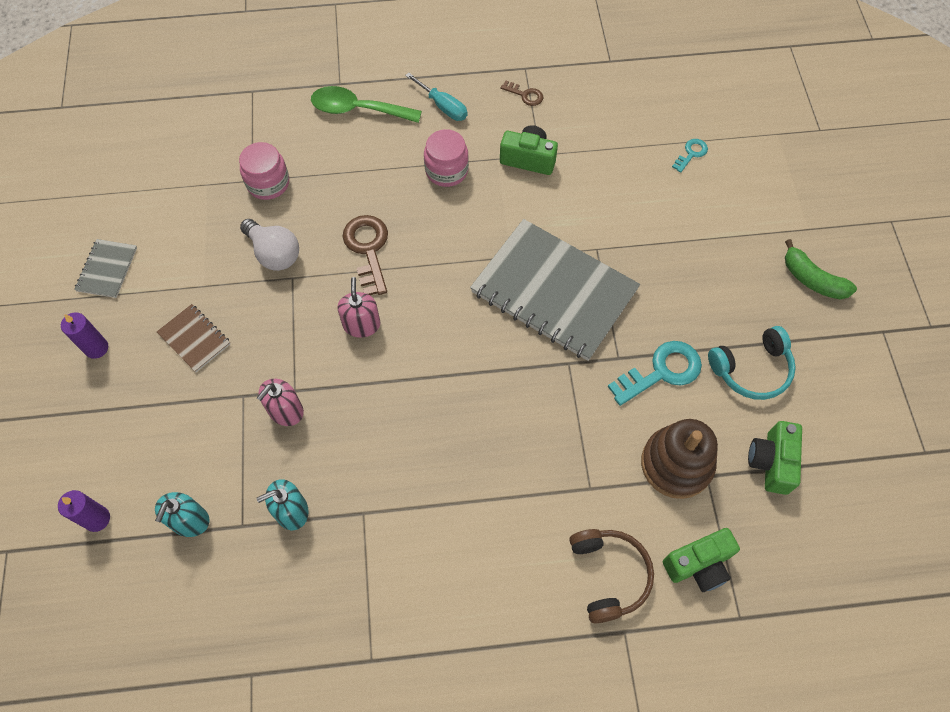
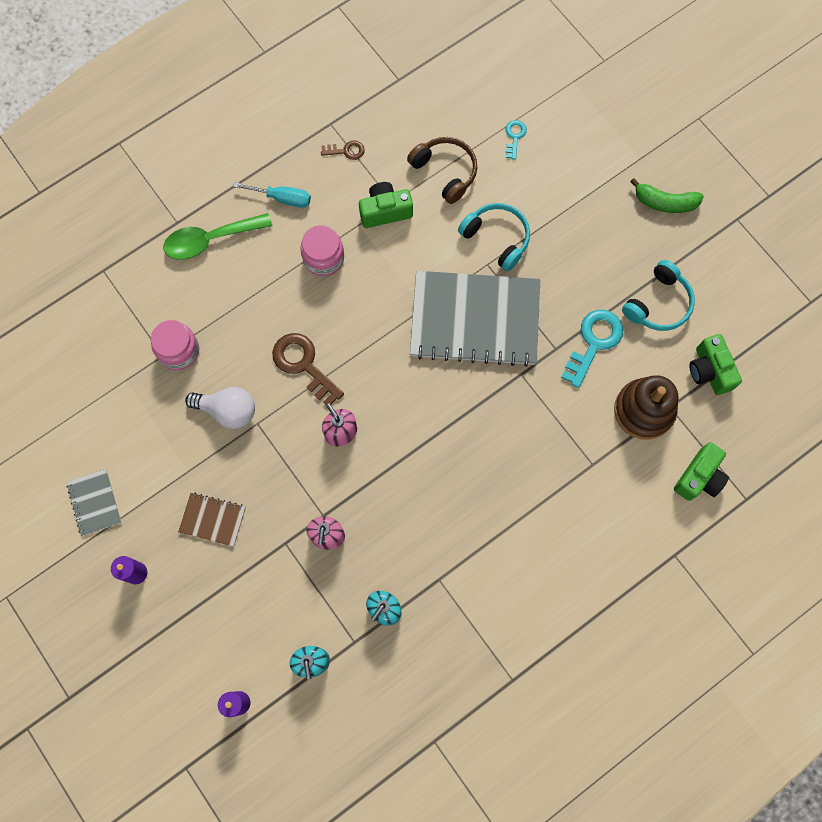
camera: 30 degrees left, 10 degrees up
brown headphones [570,529,654,623] -> brown headphones moved to [407,137,477,204]
none -> turquoise headphones [458,203,530,271]

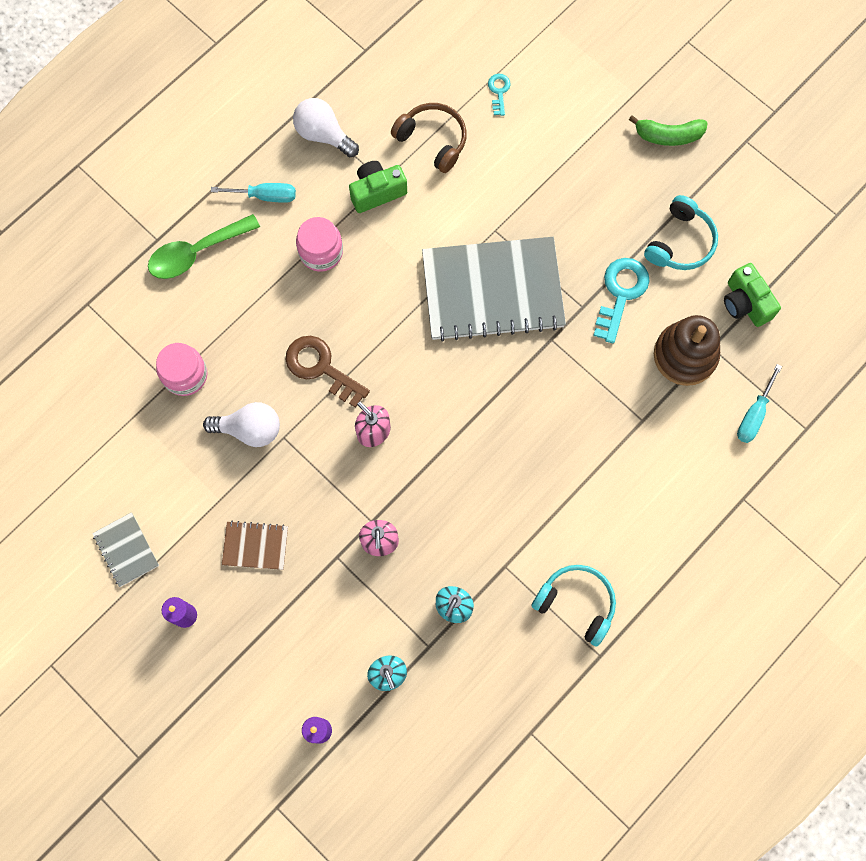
camera: 10 degrees left, 0 degrees up
brown key [321,140,365,160] -> white light bulb [293,98,359,157]
turquoise headphones [458,203,530,271] -> turquoise headphones moved to [532,565,616,646]
green camera [674,442,729,501] -> turquoise screwdriver [737,364,782,443]

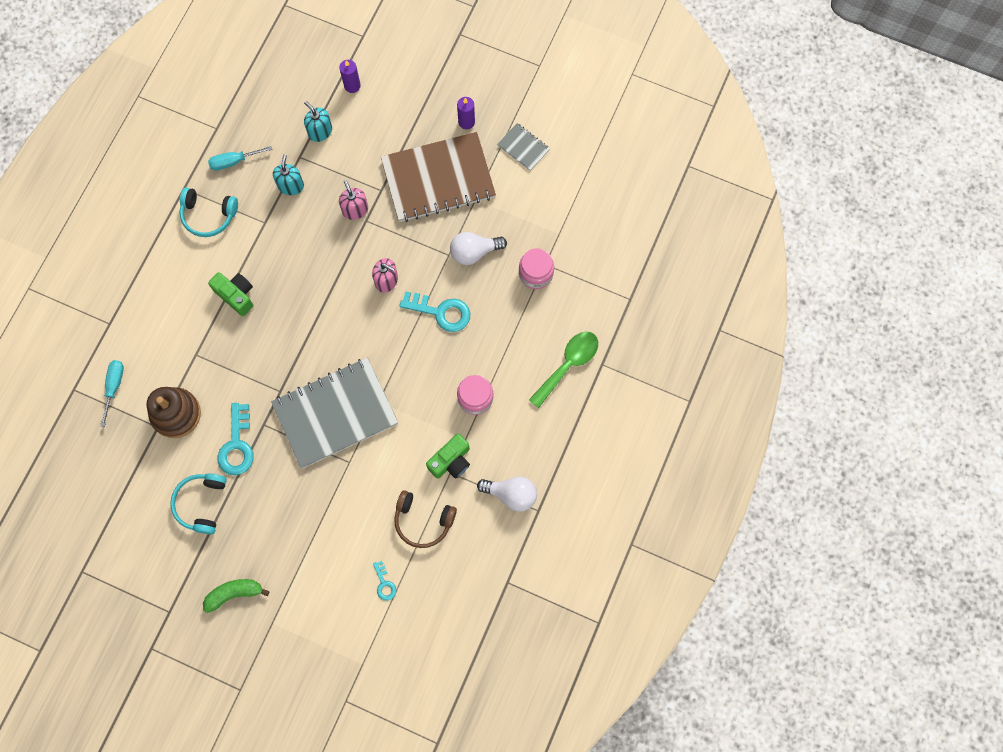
camera: 160 degrees right, 0 degrees up
turquoise screwdriver [211,183,296,203] -> turquoise screwdriver moved to [208,146,273,171]
brown notebook [222,521,288,570] -> brown notebook [381,132,496,222], size x2.28
brown key [286,336,370,408] -> turquoise key [400,291,470,332]
green camera [724,263,781,327] -> green camera moved to [208,272,253,316]

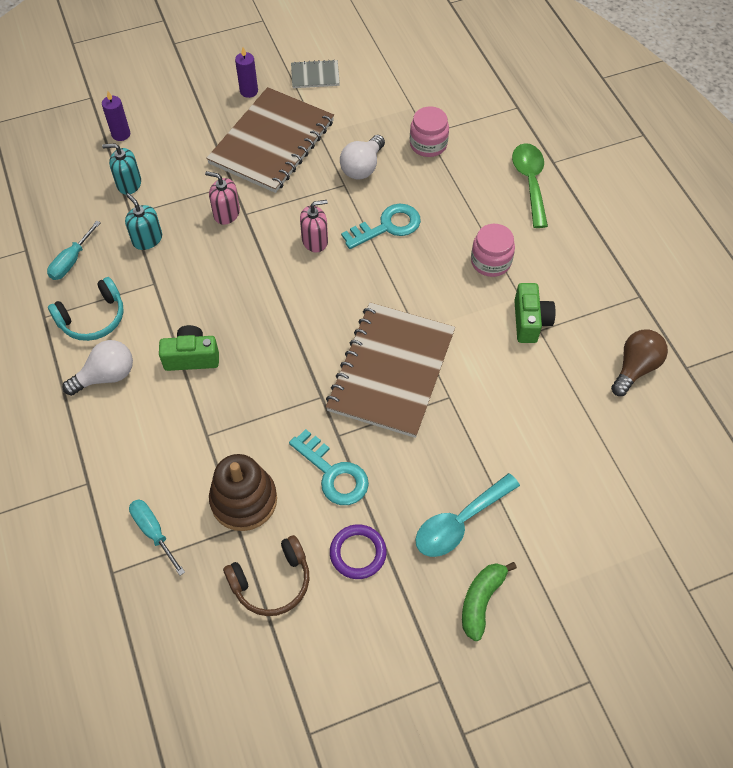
camera: 45 degrees left, 15 degrees down
turquoise headphones [170,473,227,534] -> purple ring [330,524,387,579]
grey notebook [271,358,398,469] -> brown notebook [326,303,455,438]
turquoise key [373,561,396,601] -> none
brown headphones [394,490,457,548] -> brown headphones moved to [223,535,309,616]
white light bulb [477,477,537,512] -> white light bulb moved to [63,340,133,396]
none -> turquoise spoon [415,473,520,557]
none -> brown light bulb [611,330,668,396]

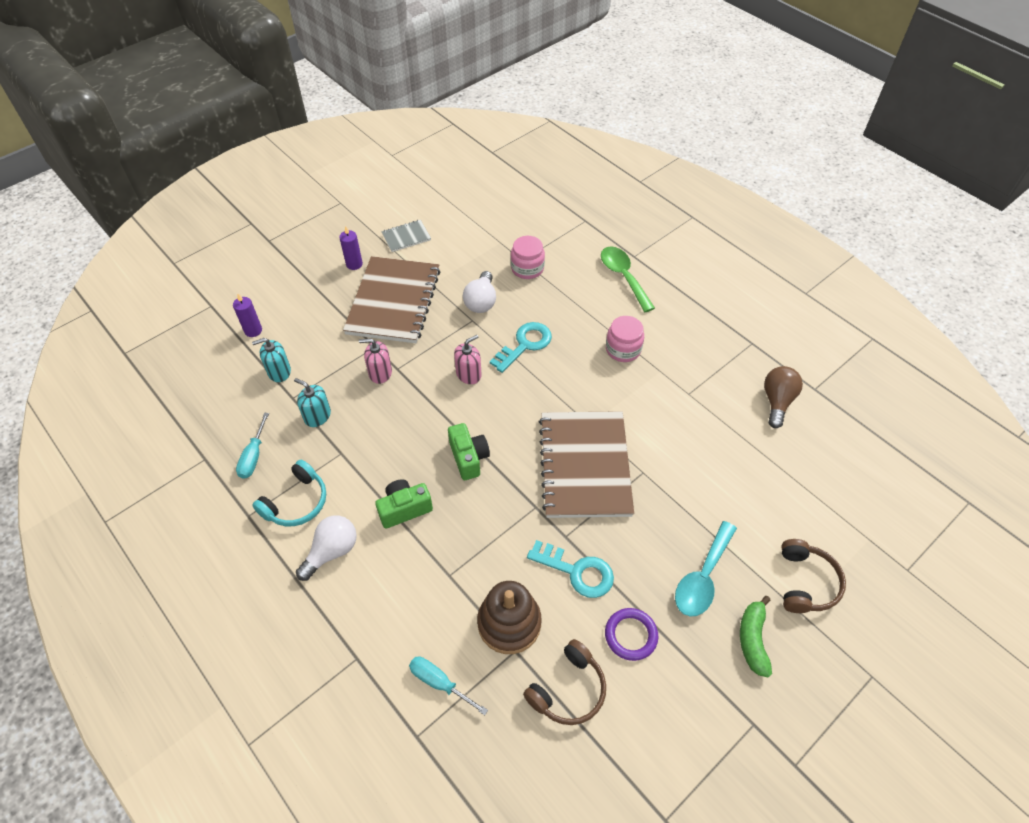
camera: 20 degrees left, 5 degrees down
green camera [514,283,555,343] -> green camera moved to [448,423,490,480]
none -> brown headphones [782,539,846,613]

